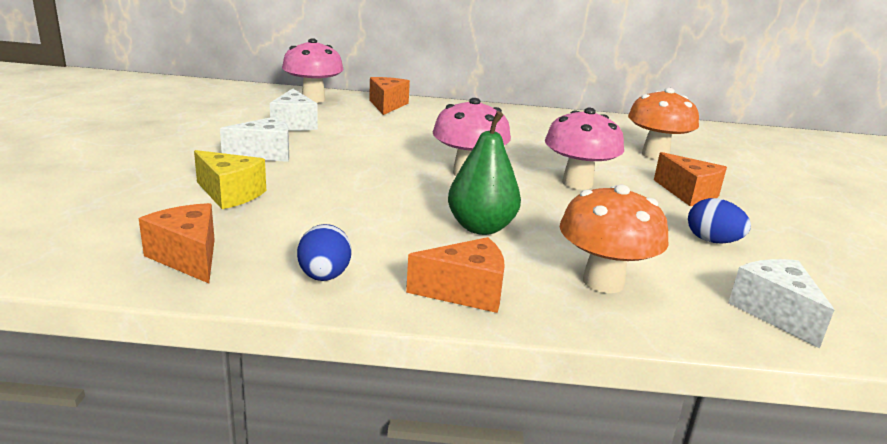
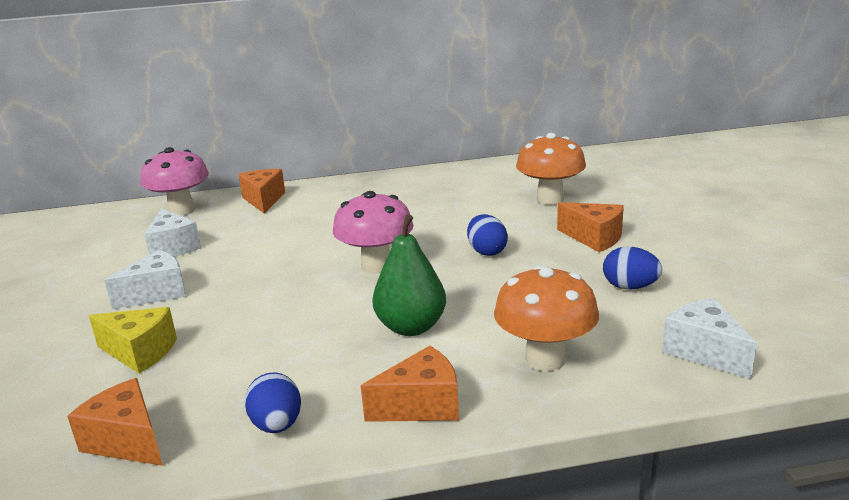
camera: 10 degrees left, 0 degrees up
pink mushroom [545,108,624,190] -> blue egg [467,214,508,256]

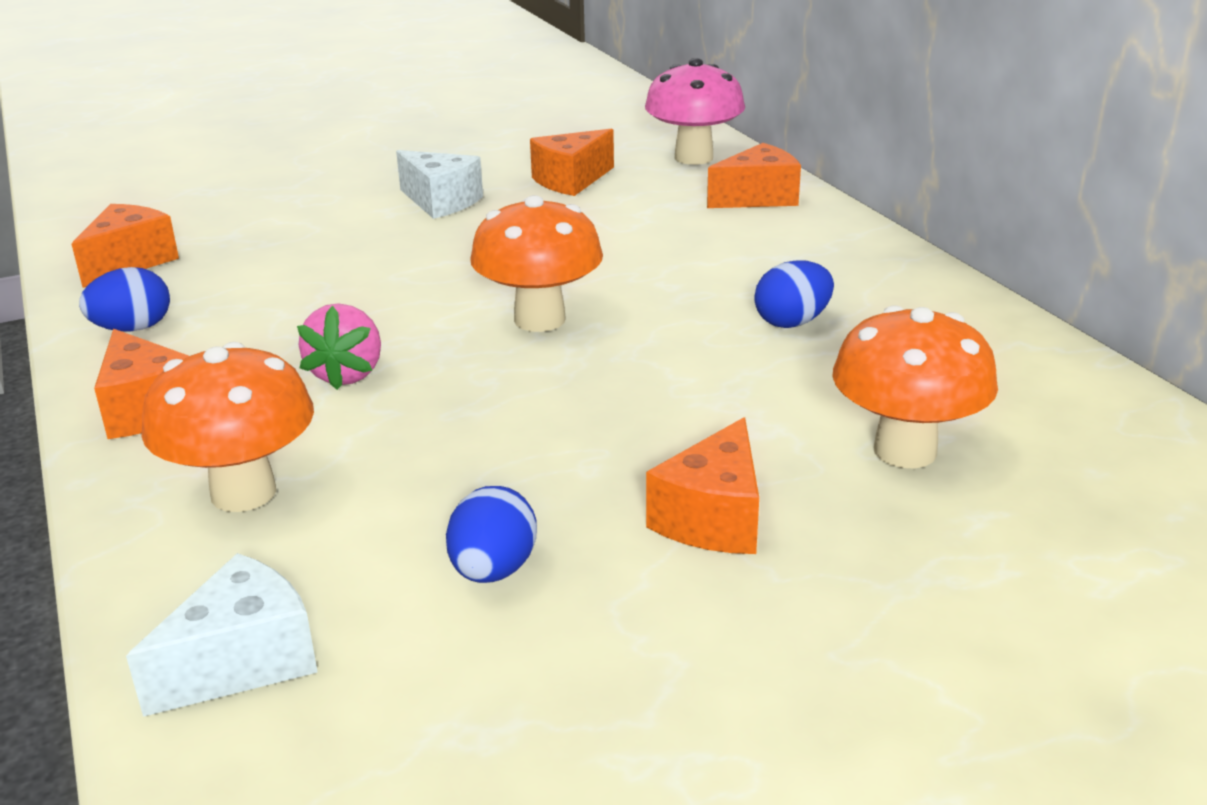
camera: 75 degrees right, 5 degrees up
yellow cheese [89,307,177,373] -> none
white cheese [144,208,201,257] -> orange cheese [530,129,614,196]
pink mushroom [333,191,414,274] -> orange mushroom [470,195,603,332]
green pear [372,214,446,336] -> pink strawberry [297,303,381,390]
blue egg [467,214,508,256] -> blue egg moved to [754,260,834,328]

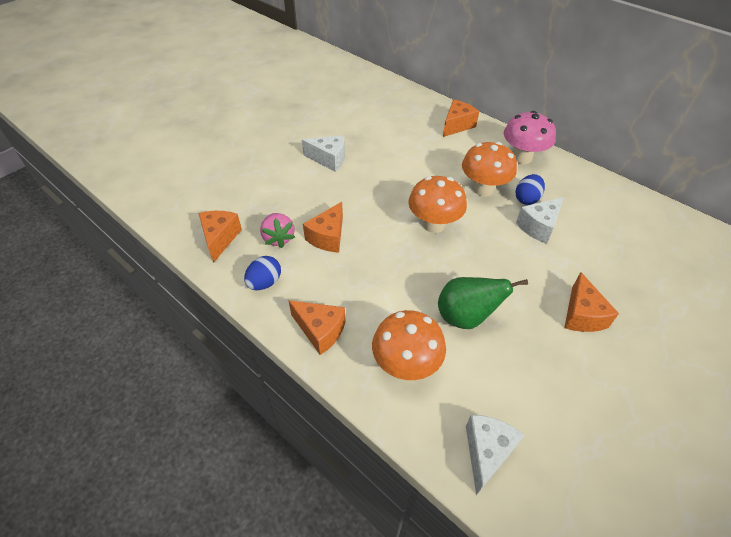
camera: 25 degrees left, 20 degrees up
pink strawberry [297,303,381,390] -> pink strawberry moved to [260,213,295,248]
blue egg [446,486,537,583] -> none
orange cheese [530,129,614,196] -> orange cheese moved to [303,202,343,253]
pink mushroom [645,58,745,165] -> pink mushroom moved to [504,111,556,164]
orange mushroom [832,305,998,469] -> orange mushroom moved to [462,142,517,197]
none -> green pear [438,277,528,329]
none -> white cheese [516,197,564,244]

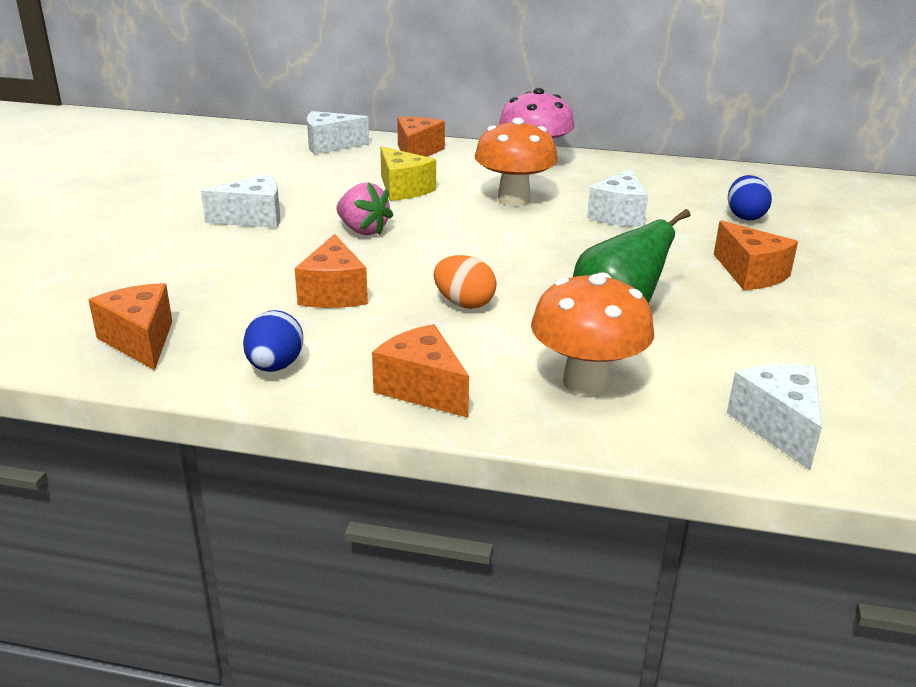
camera: 30 degrees left, 20 degrees down
pink strawberry [260,213,295,248] -> pink strawberry moved to [336,182,393,235]
orange cheese [288,300,346,355] -> orange cheese turned 135 degrees counterclockwise [372,324,469,418]
orange mushroom [408,176,467,233] -> none
blue egg [515,174,545,205] -> blue egg moved to [728,175,772,220]
none -> white cheese [307,111,369,154]
none -> yellow cheese [380,146,436,201]
none -> orange egg [434,255,497,309]

